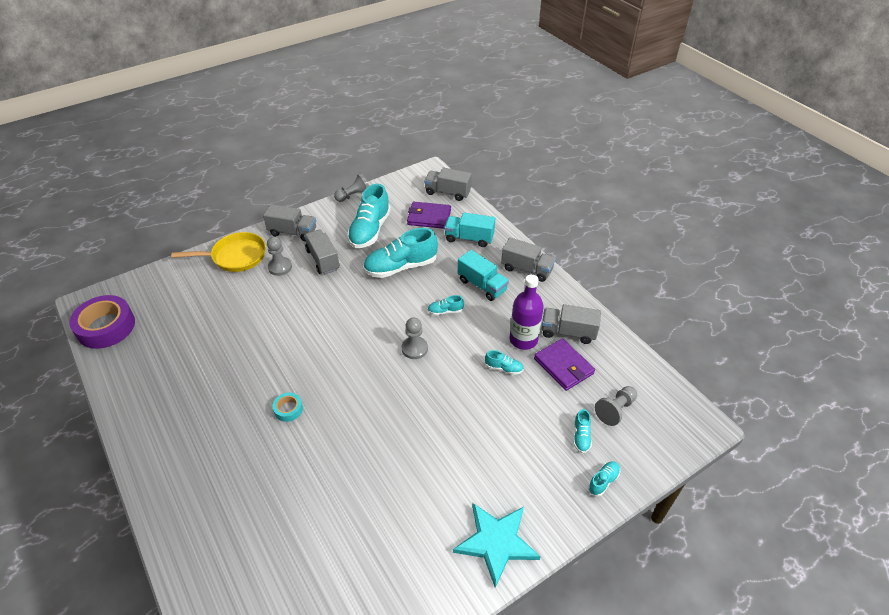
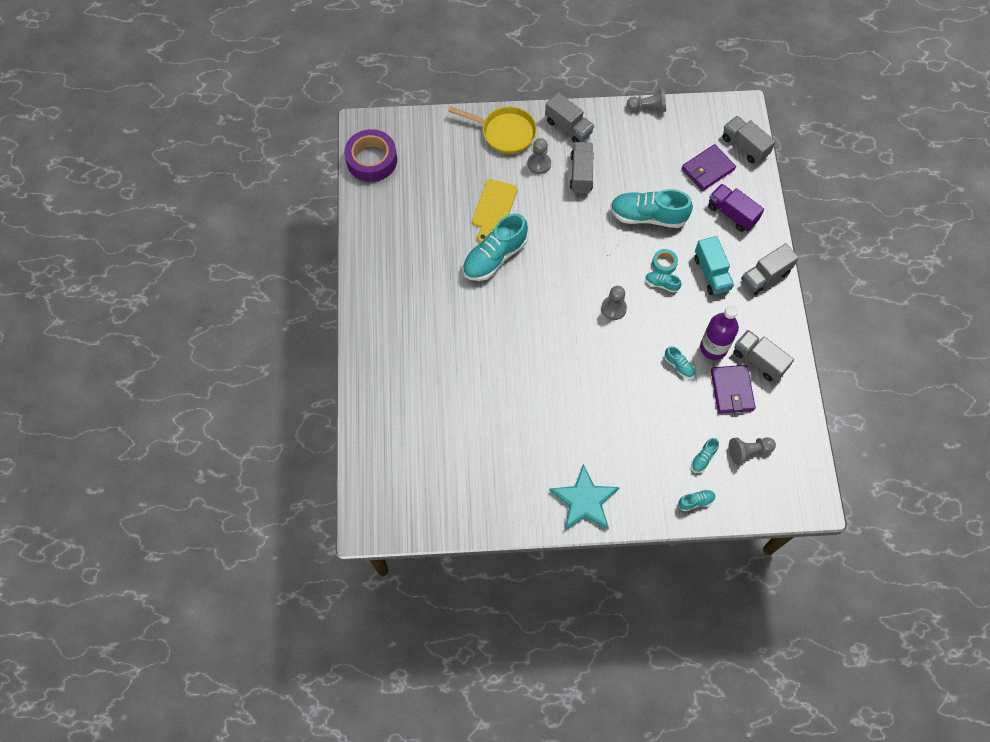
camera: 30 degrees right, 20 degrees up
turquoise tape [272,393,303,422] -> turquoise tape moved to [652,249,678,274]
turquoise shoe [347,184,391,248] -> turquoise shoe moved to [463,213,528,281]
purple wallet [407,202,451,229] -> purple wallet turned 75 degrees counterclockwise [681,144,736,191]
turquoise truck [444,212,495,247] -> purple truck [708,184,764,232]
grey truck [501,237,556,282] -> grey truck turned 90 degrees clockwise [741,243,799,295]
none -> yellow cutting board [472,179,517,243]

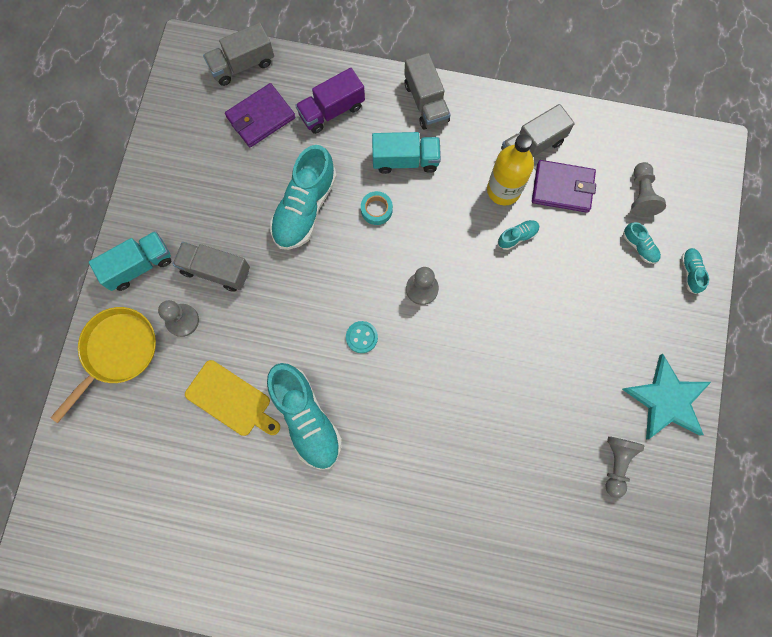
camera: 75 degrees left, 10 degrees up
purple tape [344,129,397,182] -> none
grey truck [545,92,594,142] -> turquoise truck [89,231,172,291]
grey pawn [627,88,666,112] -> grey pawn moved to [606,436,645,498]
turquoise shoe [646,272,681,293] -> none
purple wallet [681,144,736,191] -> purple wallet turned 75 degrees clockwise [225,83,295,147]
purple bottle [700,305,739,360] -> yellow bottle [487,134,534,206]
none -> turquoise button [346,321,378,353]

